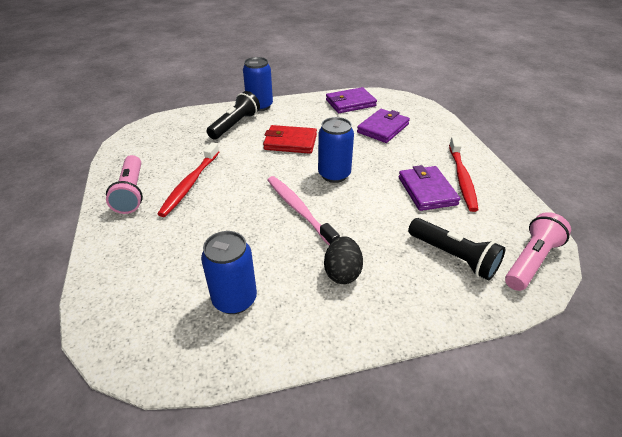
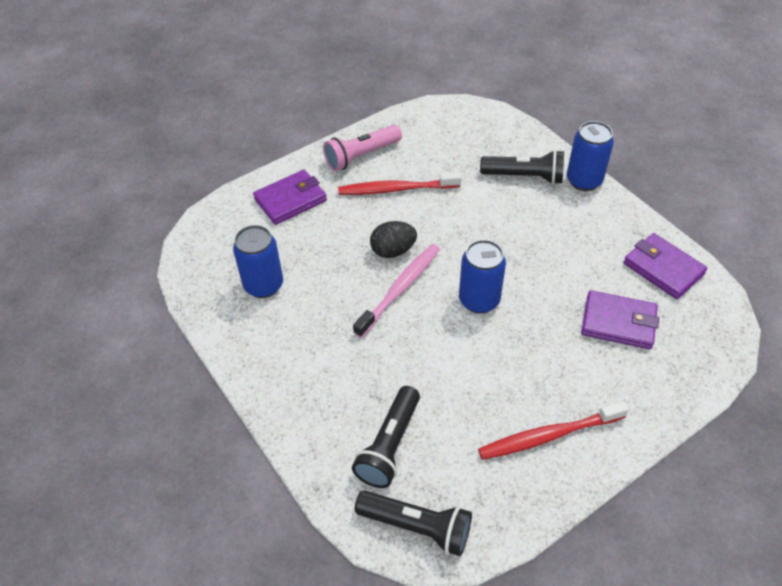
camera: 70 degrees right, 10 degrees up
red wallet [263,125,317,154] -> none
black egg [324,236,363,284] -> black egg moved to [370,221,417,258]
purple wallet [398,165,460,211] -> purple wallet moved to [253,170,327,225]
pink flashlight [505,212,571,291] -> black flashlight [355,491,472,556]

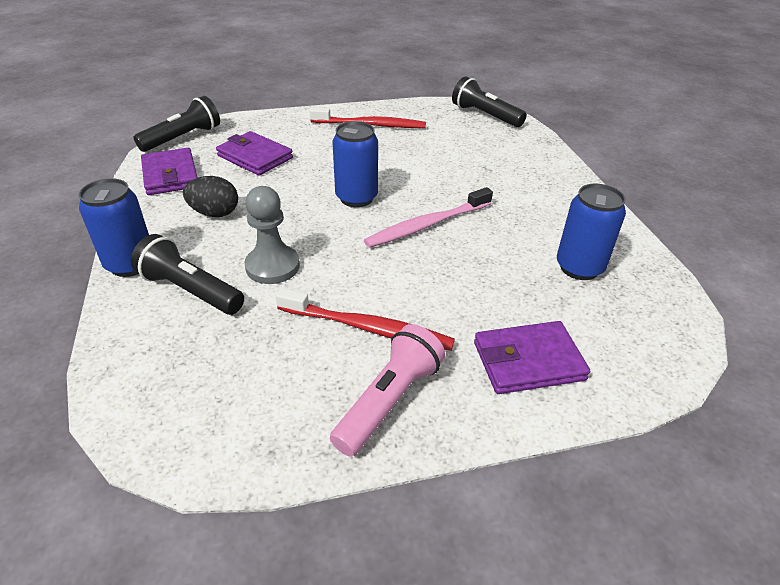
camera: 160 degrees left, 10 degrees down
pink flashlight [323,125,402,171] -> pink flashlight turned 45 degrees counterclockwise [330,324,445,457]
black flashlight [352,386,420,488] -> black flashlight moved to [133,96,220,152]
black egg [370,221,417,258] -> black egg moved to [183,176,238,217]
none -> grey pawn [245,186,300,284]

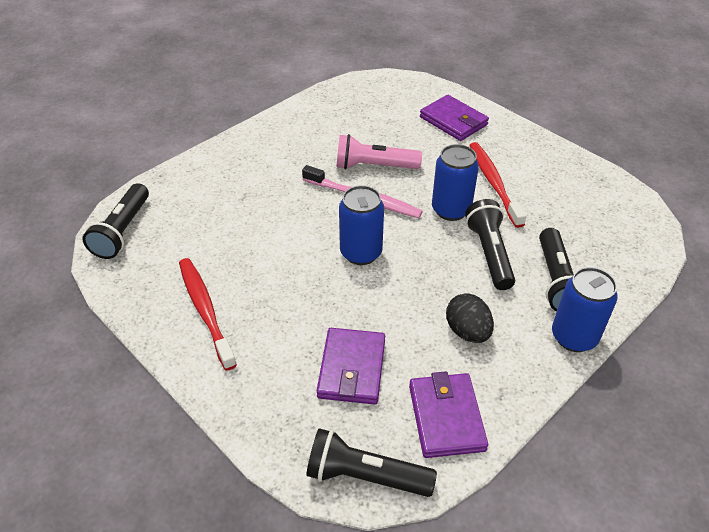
camera: 120 degrees left, 5 degrees up
purple wallet [141,148,198,195] -> purple wallet turned 45 degrees counterclockwise [409,371,488,458]
grey pawn [245,186,300,284] -> black flashlight [465,199,515,290]
pink flashlight [330,324,445,457] -> pink flashlight moved to [336,134,422,169]
blue can [557,184,626,280] -> blue can moved to [432,144,479,221]

